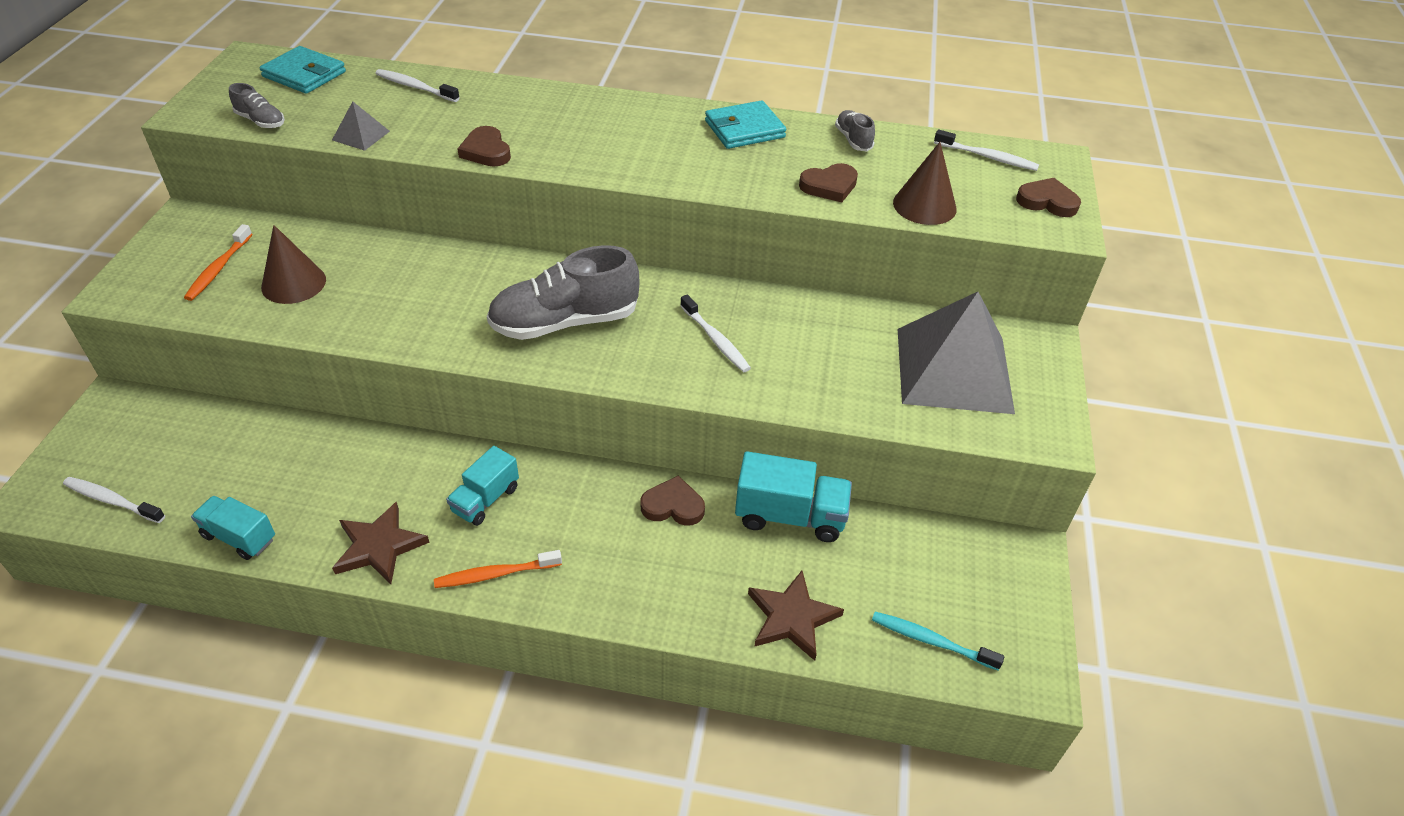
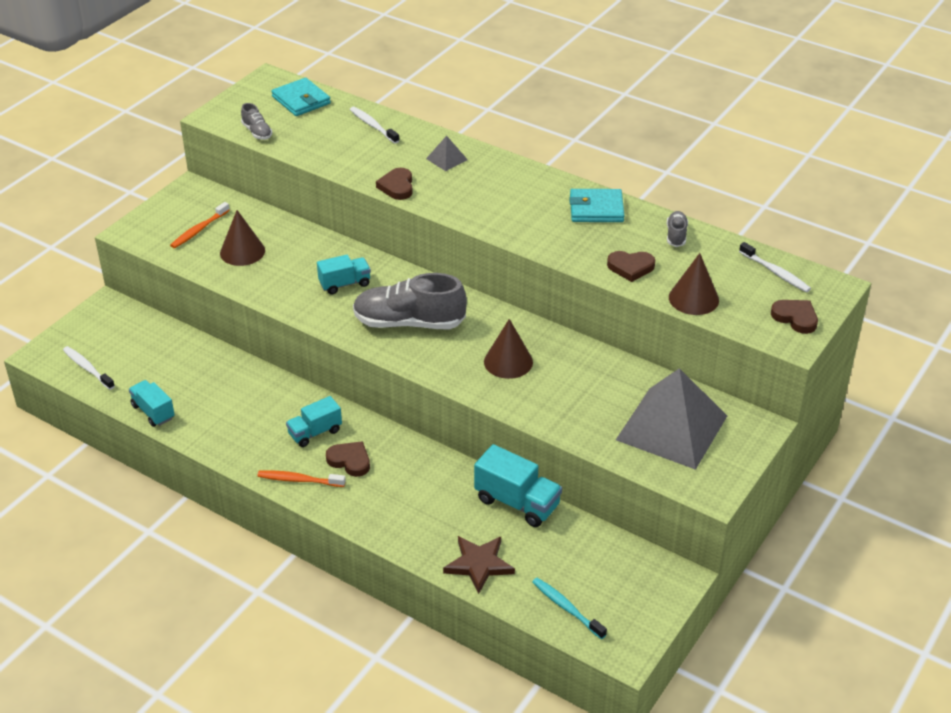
camera: 25 degrees right, 5 degrees down
grey pyramid [332,101,390,151] -> grey pyramid moved to [426,136,468,171]
brown star [332,502,430,584] -> none
brown heart [641,476,705,526] -> brown heart moved to [326,441,370,477]
white toothbrush [680,295,751,372] -> brown cone [484,319,533,379]
none -> turquoise truck [317,255,371,294]

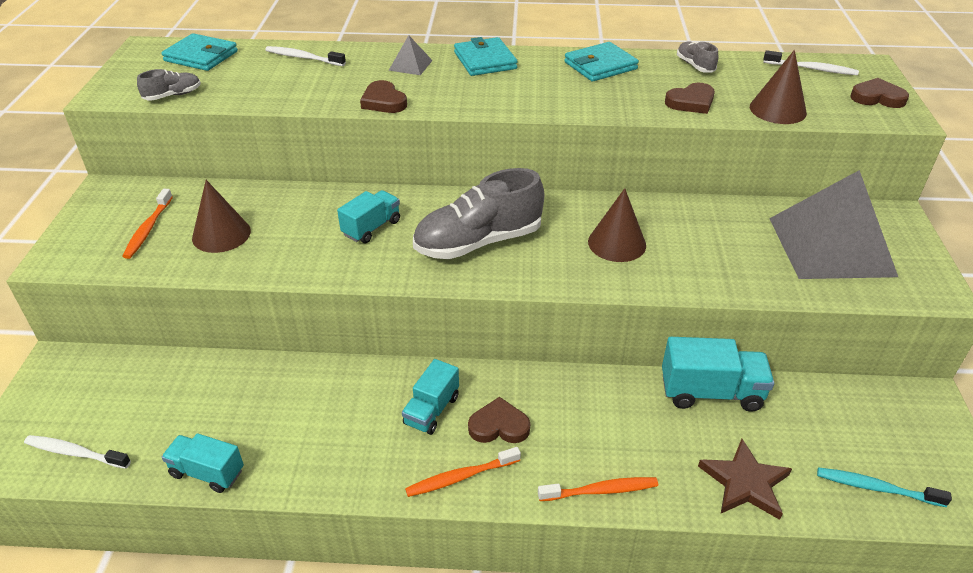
camera: 30 degrees left, 0 degrees up
grey shoe [241,103,272,140] -> grey shoe turned 60 degrees counterclockwise [137,69,201,100]
none -> turquoise wallet [454,37,518,76]
none -> orange toothbrush [538,477,658,501]

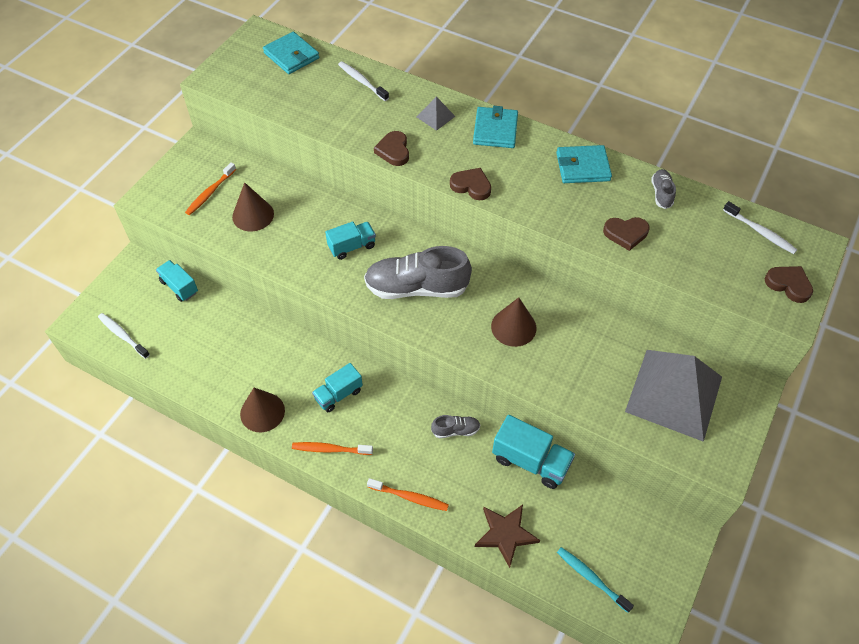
camera: 25 degrees right, 15 degrees up
grey shoe [137,69,201,100] -> grey shoe moved to [431,415,480,438]
turquoise truck [162,433,244,493] -> turquoise truck moved to [156,260,198,302]
brown heart [468,397,530,443] -> brown heart moved to [450,168,491,200]
brown cone [750,50,807,124] -> brown cone moved to [240,388,285,432]

